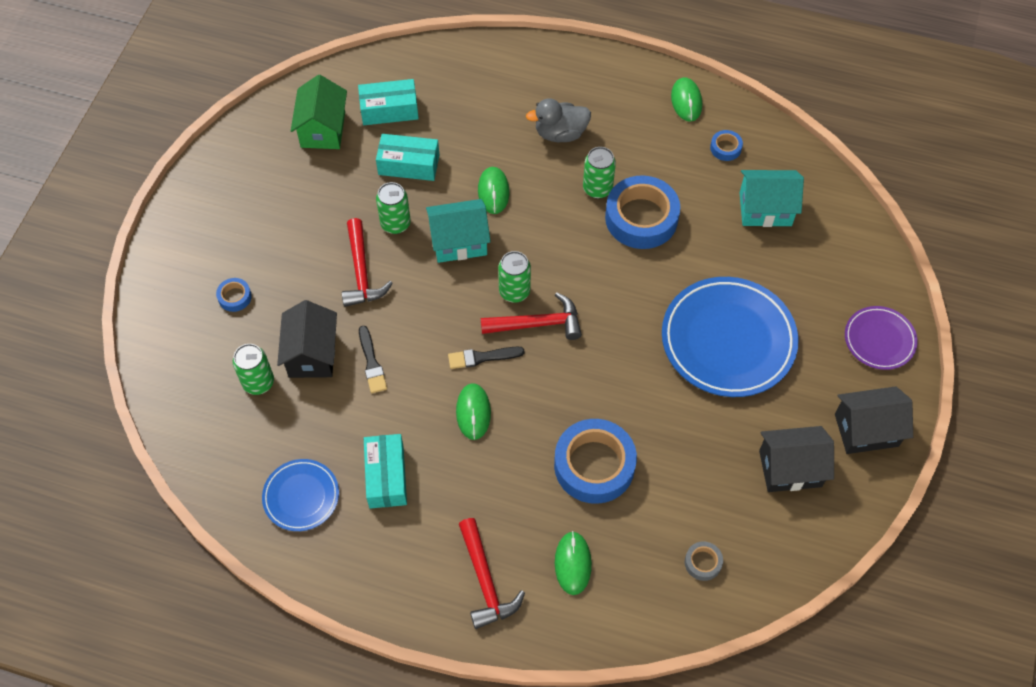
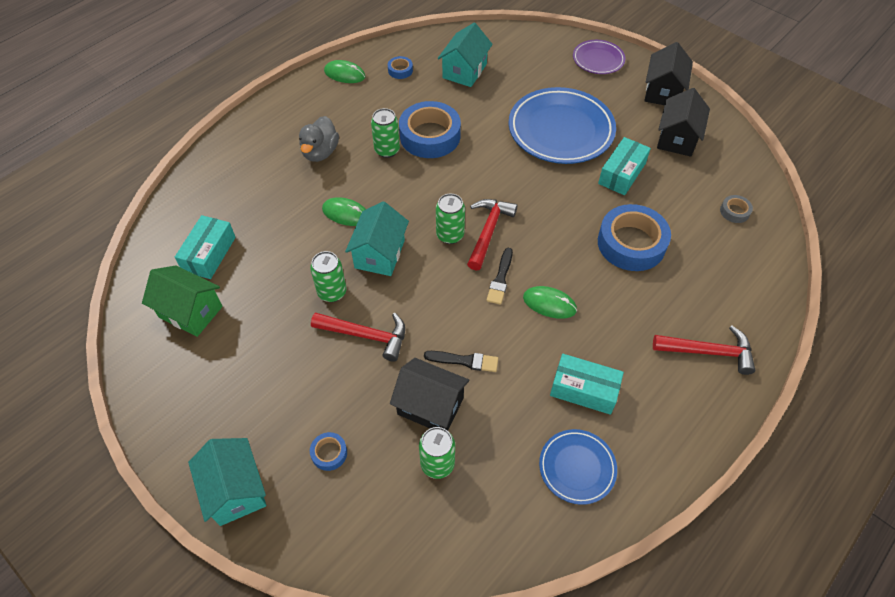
camera: 65 degrees left, 5 degrees down
turquoise box [376,134,439,181] -> turquoise box moved to [598,137,651,195]
green mouse [555,531,592,595] -> none
none -> turquoise house [188,438,266,526]

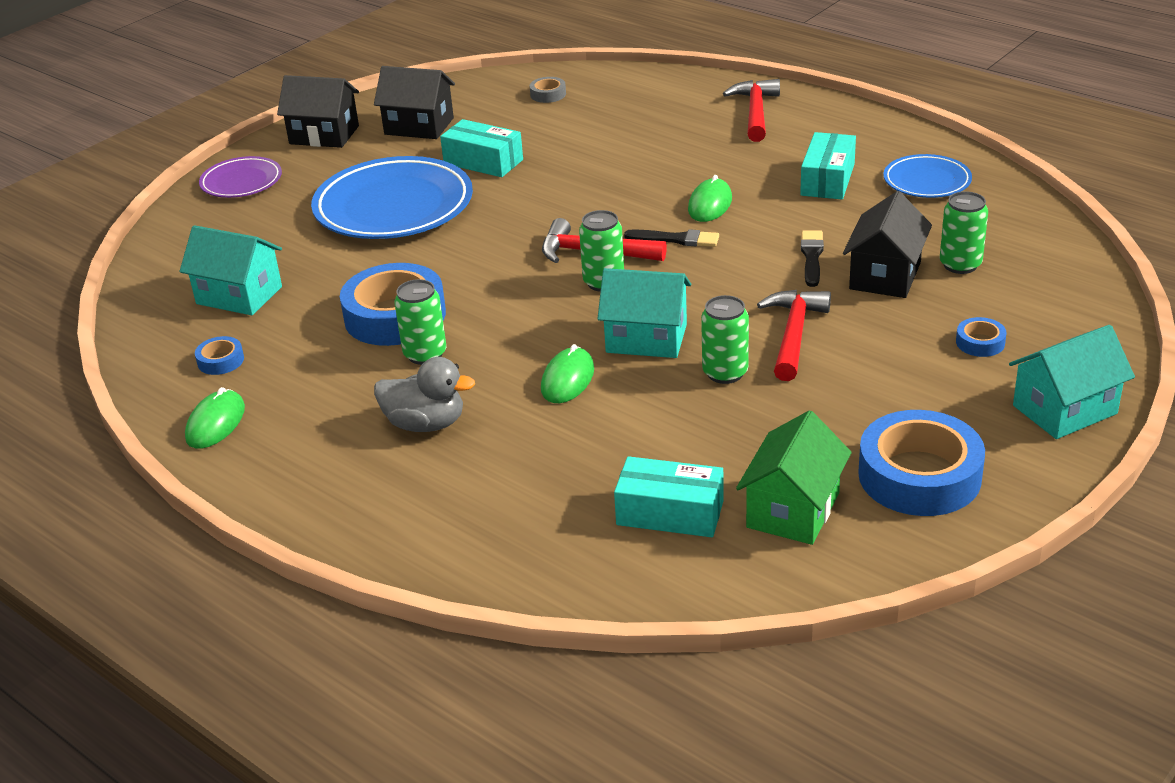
camera: 90 degrees left, 20 degrees down
blue tape [598,204,671,271] -> blue tape moved to [858,410,985,516]

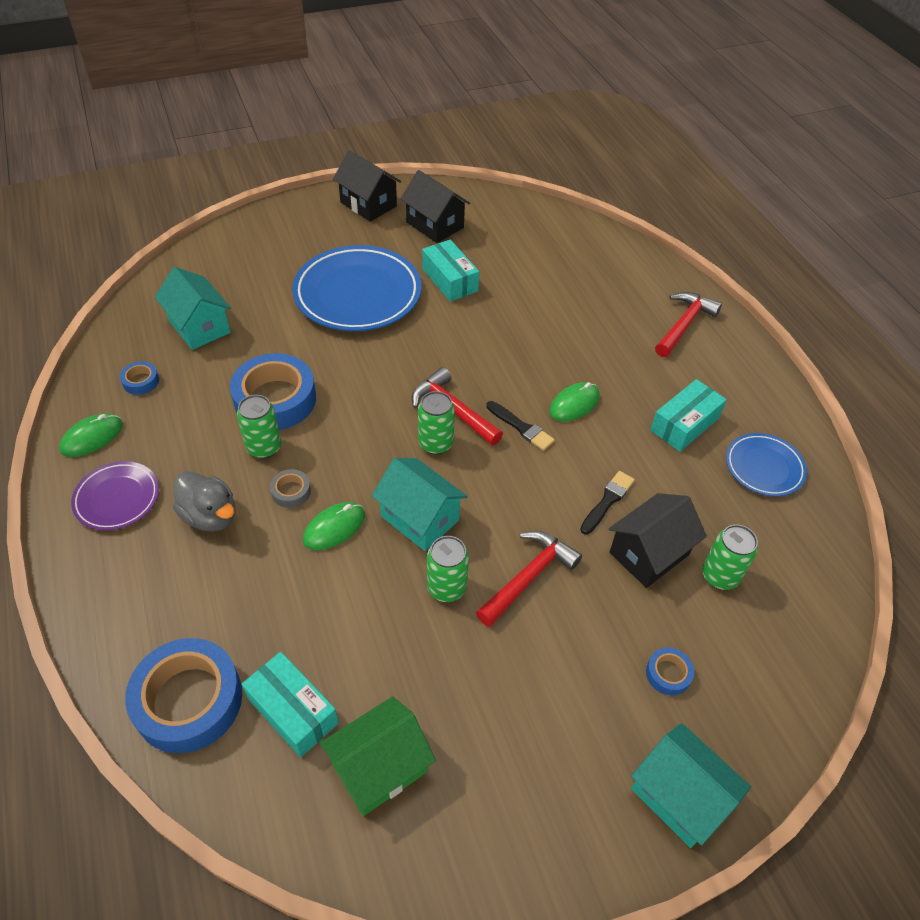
camera: 25 degrees right, 15 degrees up
purple plate [199,156,282,198] -> purple plate moved to [71,461,159,530]
grey tape [529,77,566,103] -> grey tape moved to [270,469,311,508]
blue tape [858,410,985,516] -> blue tape moved to [125,638,242,753]
turquoise house [1009,325,1135,439] -> turquoise house turned 45 degrees clockwise [631,723,751,848]

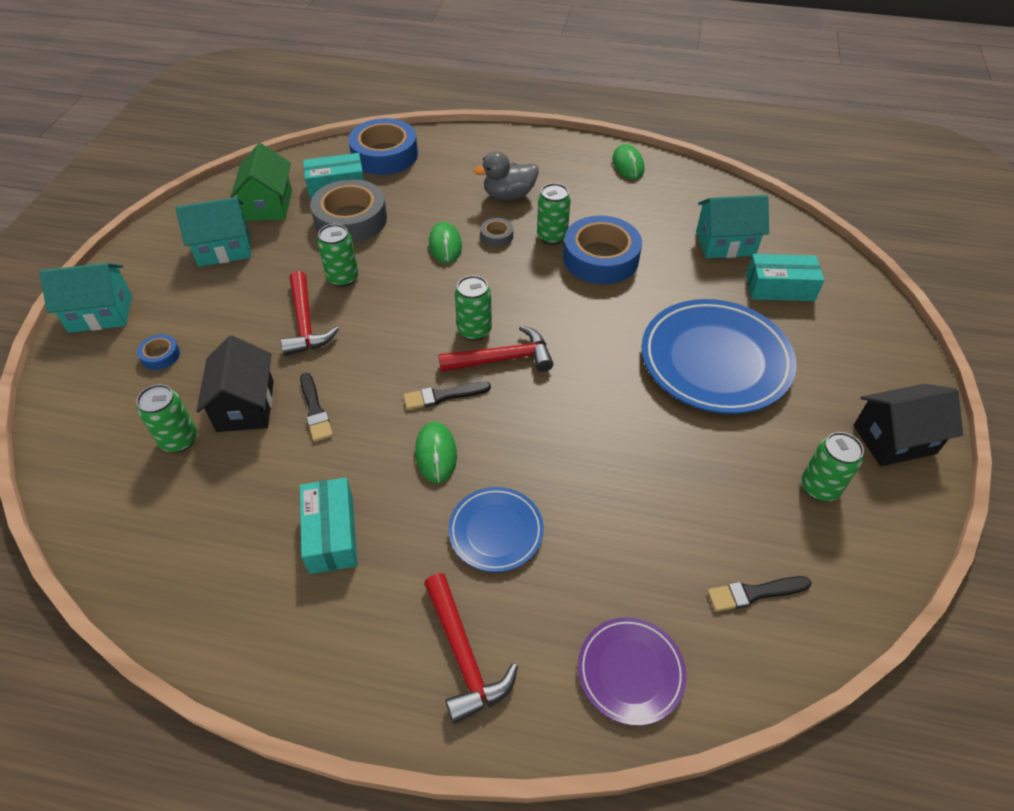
camera: 125 degrees right, 0 degrees up
purple plate [71,461,159,530] -> purple plate moved to [578,617,686,726]
blue tape [120,361,159,395] -> none
turquoise house [372,458,468,551] -> turquoise house moved to [176,197,251,267]
black house [400,170,470,243] -> green can [801,432,864,501]
turquoise box [422,240,479,302] -> turquoise box moved to [746,254,824,301]
blue plate [726,433,807,496] -> blue plate moved to [448,487,544,572]
none -> grey tape [310,179,387,243]
none -> black brush [707,576,811,612]

